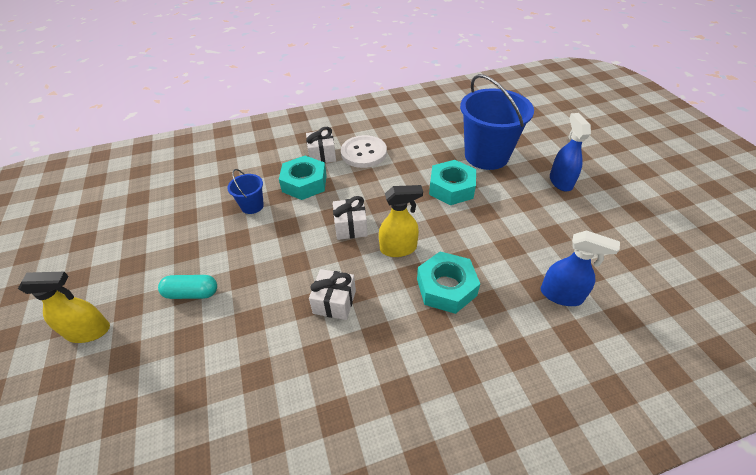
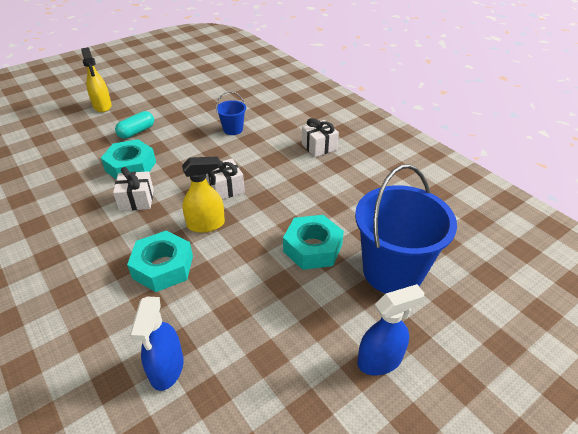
camera: 70 degrees right, 5 degrees down
turquoise capsule [158,275,217,299] -> turquoise capsule turned 60 degrees clockwise [115,111,154,139]
turquoise nut [279,156,327,200] -> turquoise nut moved to [101,139,156,179]
white button [341,135,387,168] -> none
yellow spray bottle [379,185,423,257] -> yellow spray bottle turned 75 degrees counterclockwise [182,157,225,233]

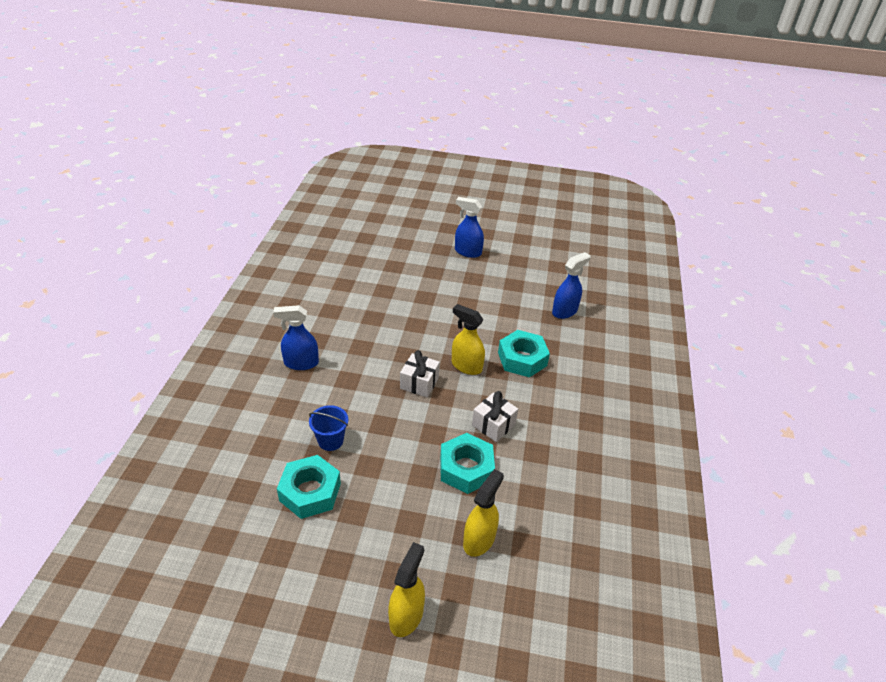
camera: 135 degrees left, 0 degrees up
turquoise capsule [115,111,154,139] -> none
turquoise nut [283,215,344,270] -> turquoise nut moved to [277,455,341,519]
white gift [302,118,339,157] -> blue spray bottle [273,305,319,370]
blue bucket [355,164,457,294] -> none
none -> yellow spray bottle [463,469,504,557]

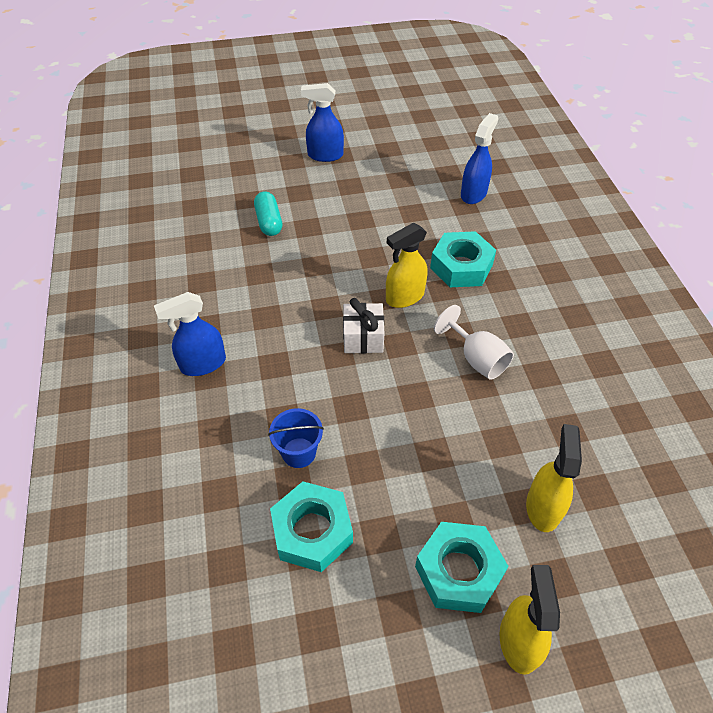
camera: 20 degrees left, 10 degrees up
turquoise nut [440,433,495,494] -> turquoise nut moved to [415,522,508,613]
yellow spray bottle [452,304,485,375] -> yellow spray bottle turned 45 degrees counterclockwise [386,223,428,308]
white gift [472,391,518,442] -> white goblet [434,305,514,380]
none -> turquoise capsule [254,192,282,236]

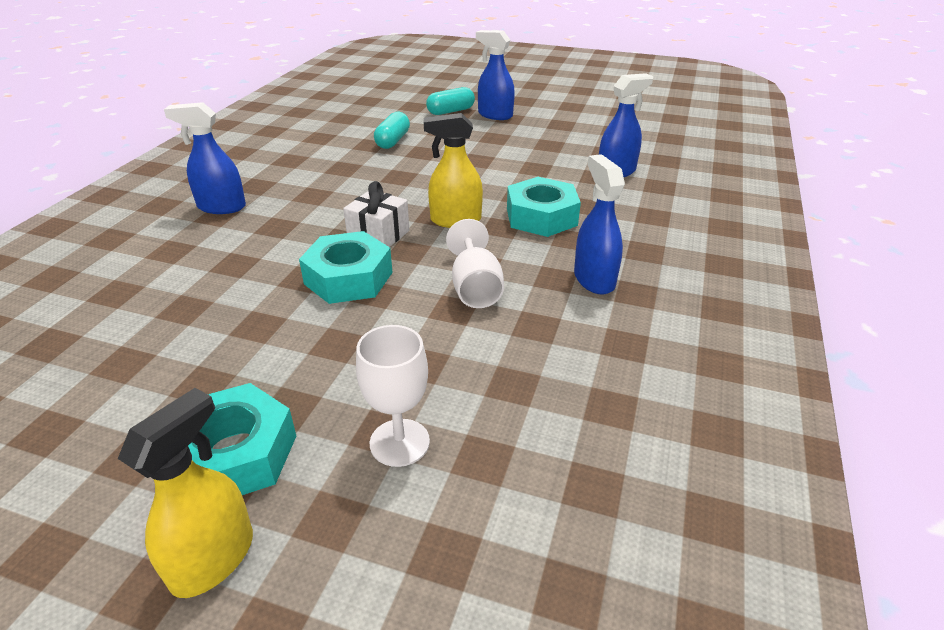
camera: 30 degrees right, 15 degrees down
blue bucket [268,408,324,468] -> none
turquoise nut [270,481,353,572] -> turquoise nut moved to [299,231,393,304]
yellow spray bottle [526,424,582,532] -> white goblet [356,325,430,467]
none -> turquoise capsule [426,87,475,115]
none -> blue spray bottle [574,154,625,295]

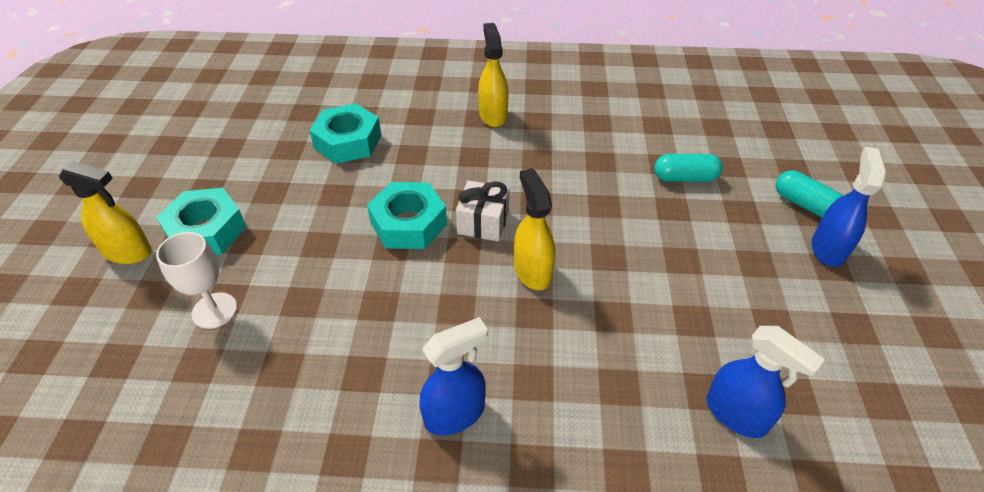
camera: 75 degrees right, 10 degrees up
blue spray bottle [164,102,246,214] -> yellow spray bottle [478,23,509,127]
white goblet [446,219,504,308] -> none
turquoise nut [507,177,581,237] -> turquoise nut moved to [309,104,381,164]

